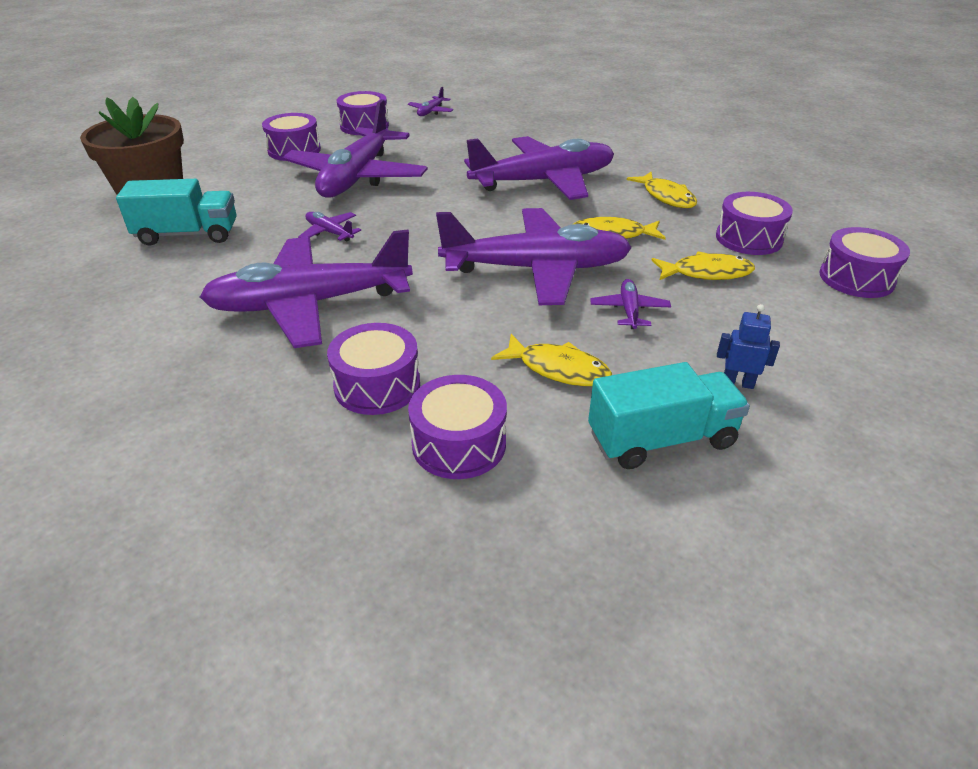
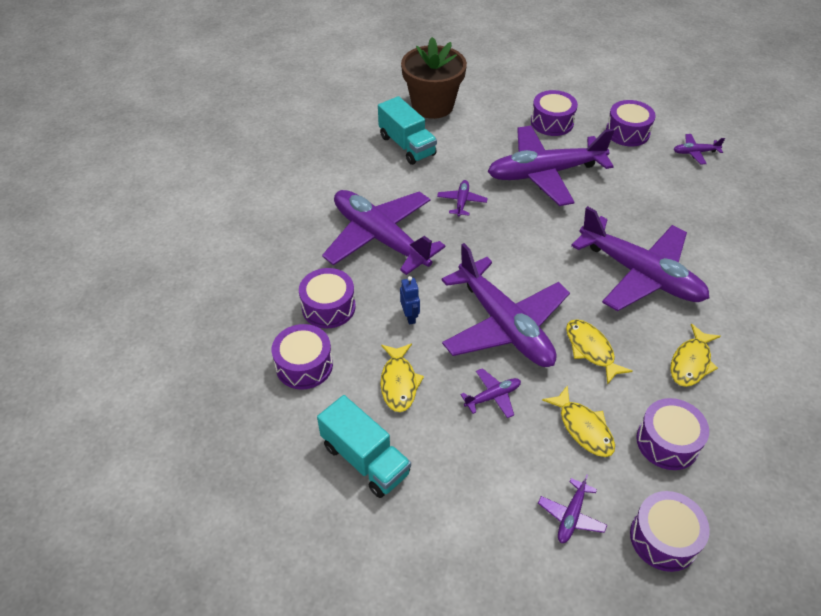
camera: 60 degrees right, 10 degrees up
blue robot [717,304,780,389] -> blue robot moved to [400,276,420,325]
none -> purple plane [538,474,607,543]

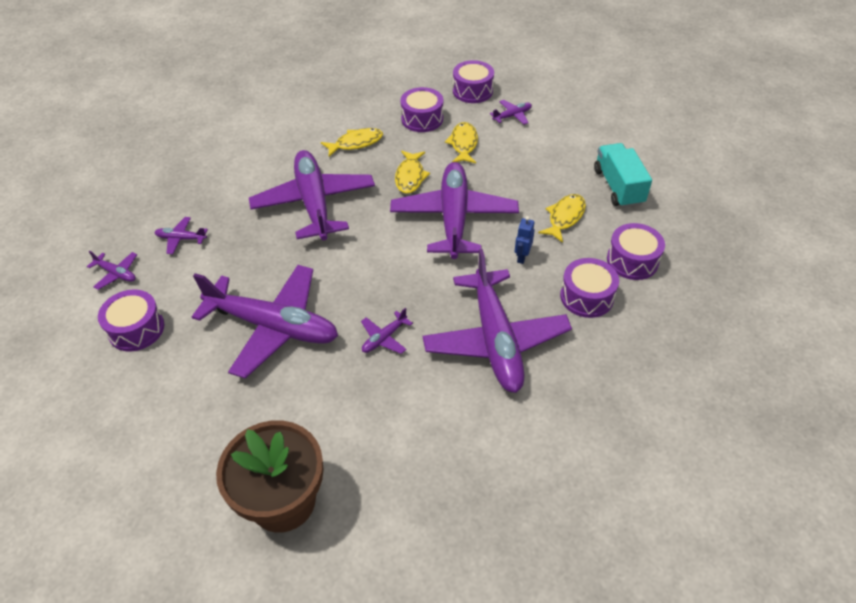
camera: 145 degrees left, 0 degrees up
turquoise truck [378,96,437,165] -> none
purple plane [461,368,521,418] -> purple plane moved to [154,217,208,254]
purple drum [531,90,578,136] -> none

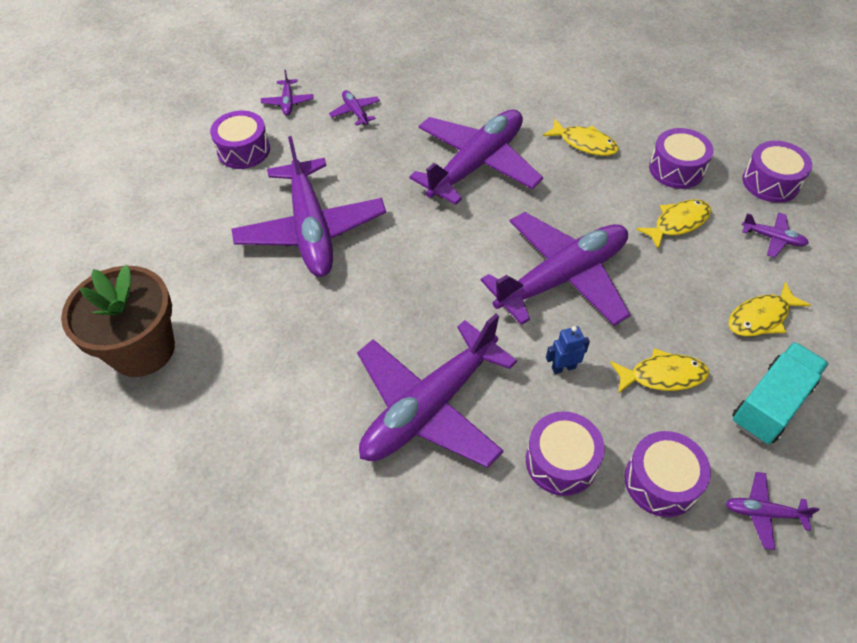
camera: 55 degrees right, 5 degrees up
purple plane [361,308,413,354] -> purple plane moved to [725,472,819,550]
yellow fish [395,151,430,194] -> yellow fish moved to [729,282,811,336]

